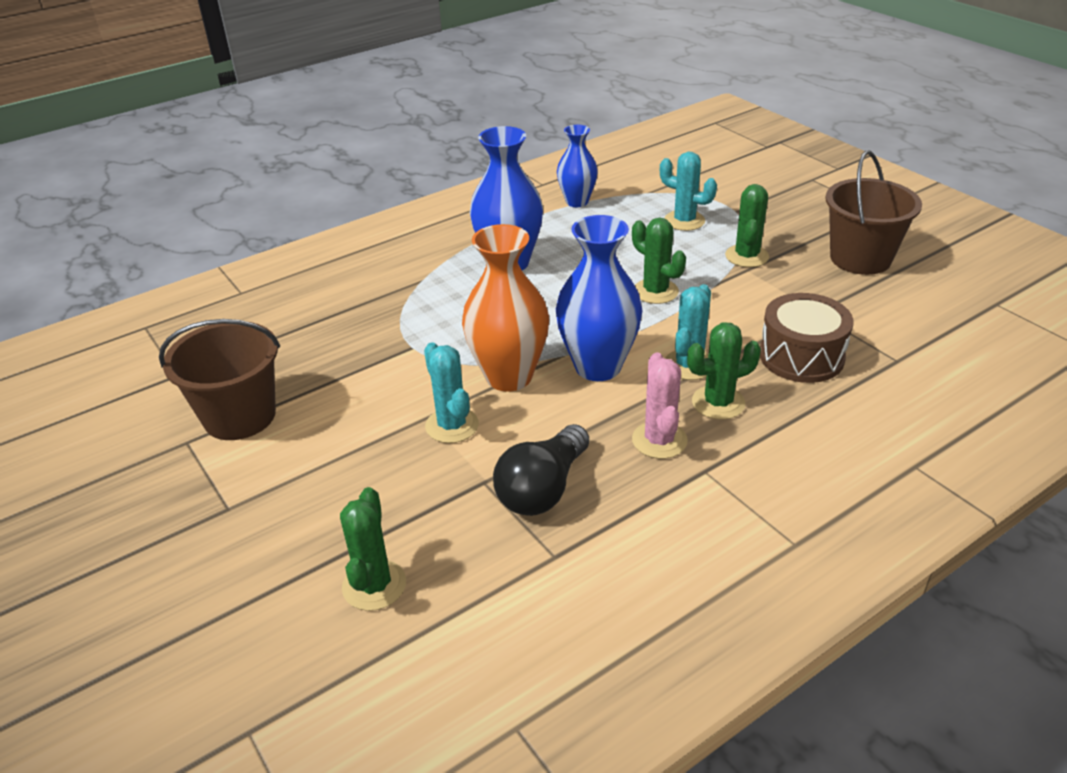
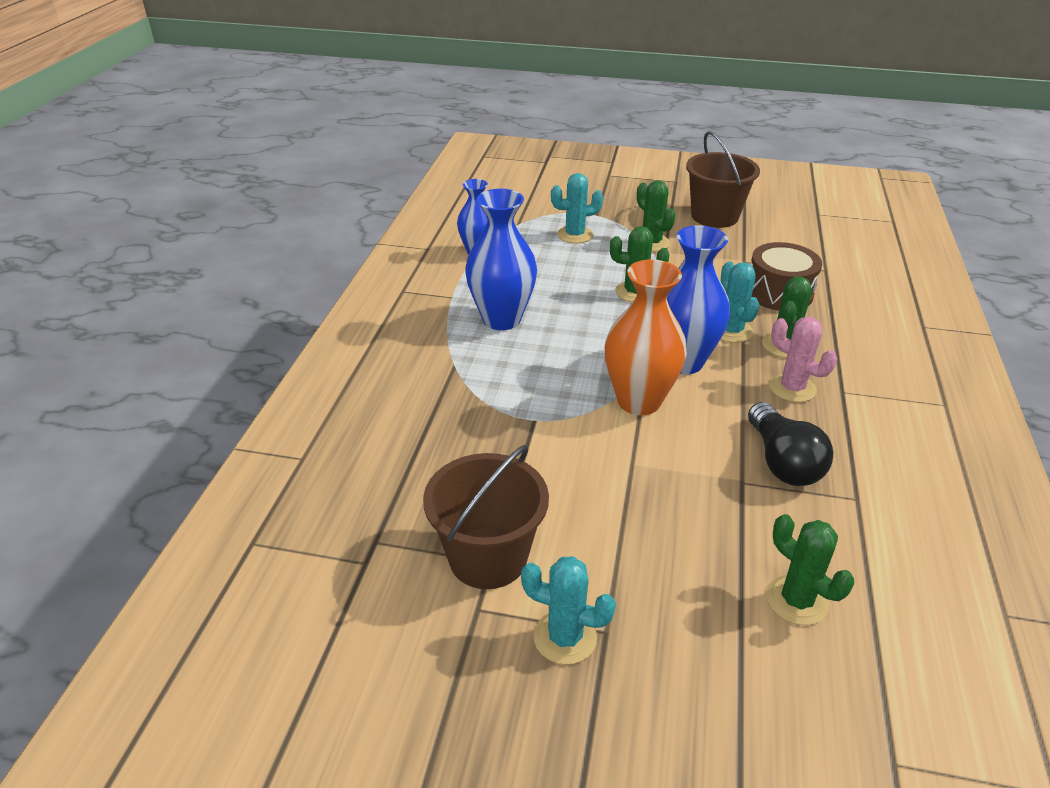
camera: 45 degrees left, 0 degrees up
turquoise cactus [424,342,479,443] -> turquoise cactus moved to [521,556,616,665]

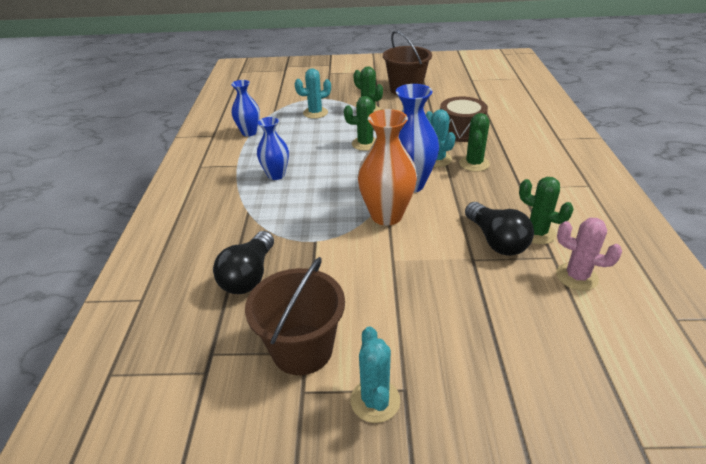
camera: 10 degrees left, 0 degrees up
blue vase [465,189,537,330] -> blue vase [257,117,289,180], size x0.62
turquoise cactus [521,556,616,665] -> turquoise cactus turned 75 degrees clockwise [351,326,400,423]
green cactus [766,514,854,625] -> green cactus moved to [519,177,573,244]
pink cactus [769,316,837,402] -> pink cactus moved to [556,218,622,291]
none -> black light bulb [213,231,274,294]

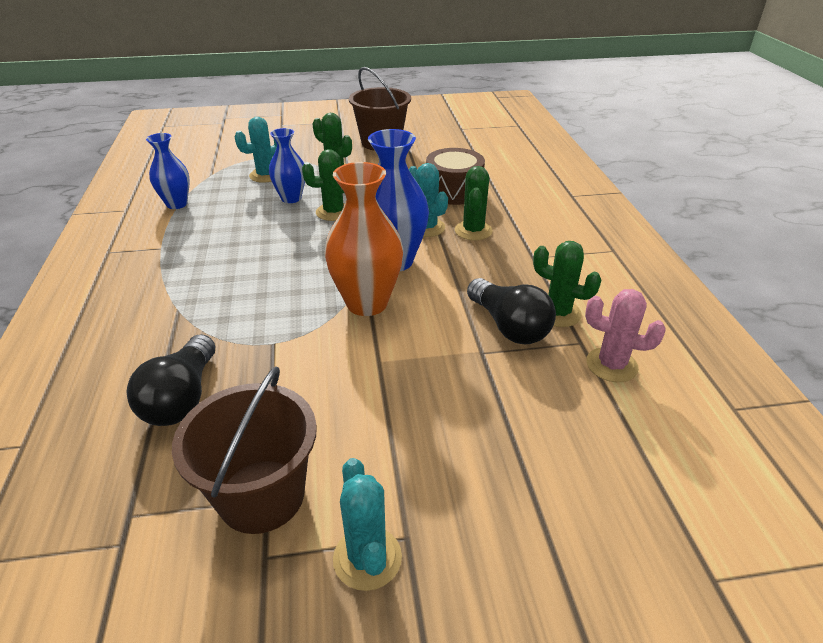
camera: 10 degrees left, 0 degrees up
blue vase [257,117,289,180] -> blue vase moved to [269,128,305,203]

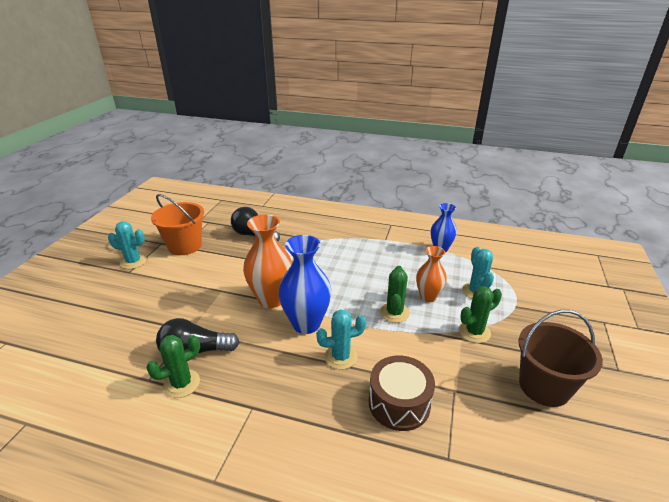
camera: 115 degrees right, 5 degrees down
brown bucket [172,366,317,534] -> orange bucket [151,194,204,255]
blue vase [269,128,305,203] -> orange vase [416,246,447,302]
green cactus [455,166,493,240] -> none
pink cactus [585,289,666,382] -> none

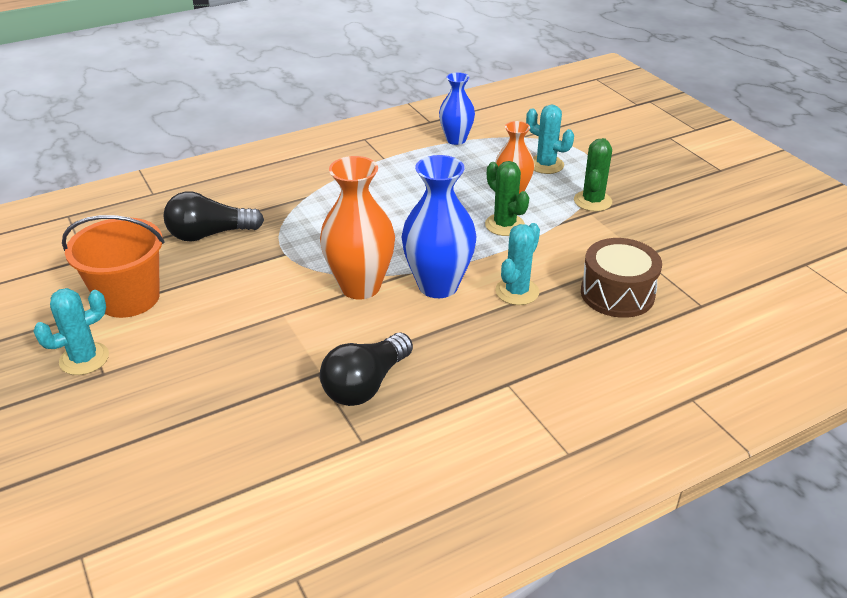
camera: 45 degrees left, 5 degrees up
green cactus [146,335,200,398] -> none
brown bucket [519,310,603,407] -> none

